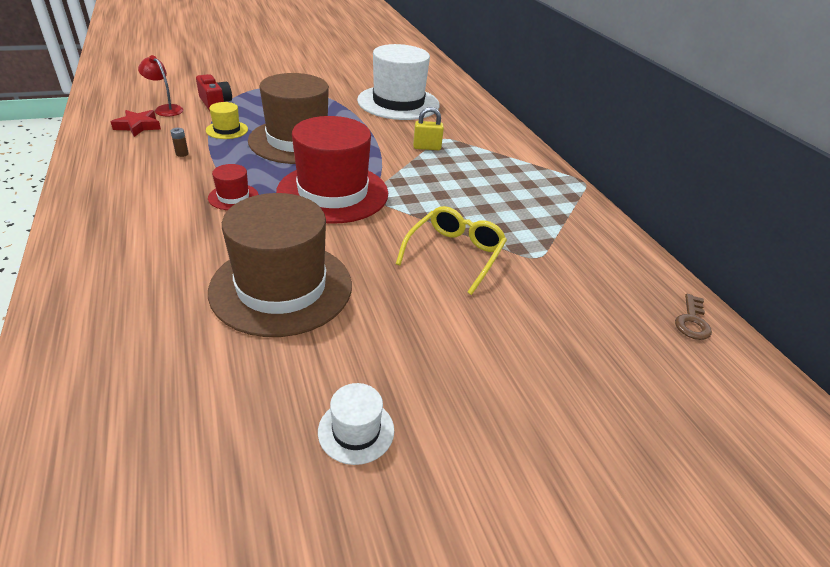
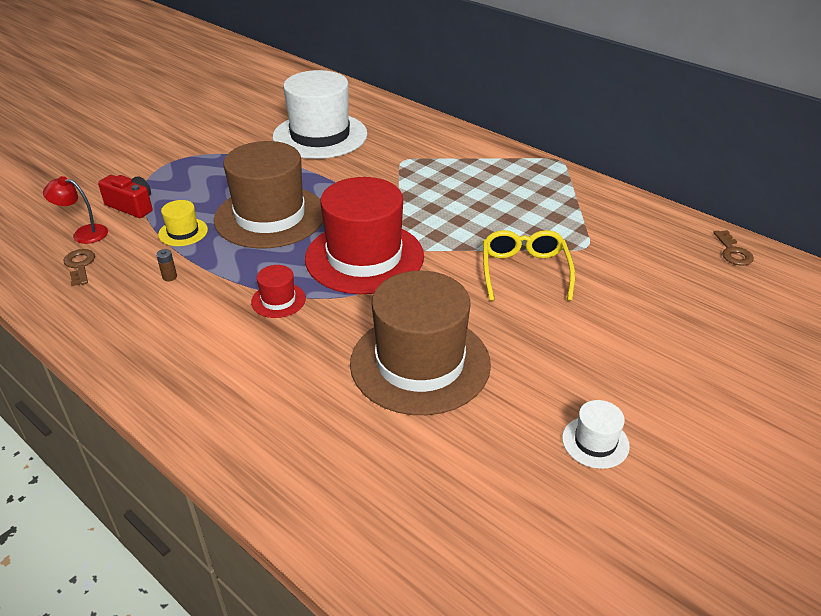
camera: 25 degrees left, 0 degrees up
red star [111,110,161,137] -> brown key [63,249,95,286]
yellow padlock [413,107,444,150] -> none

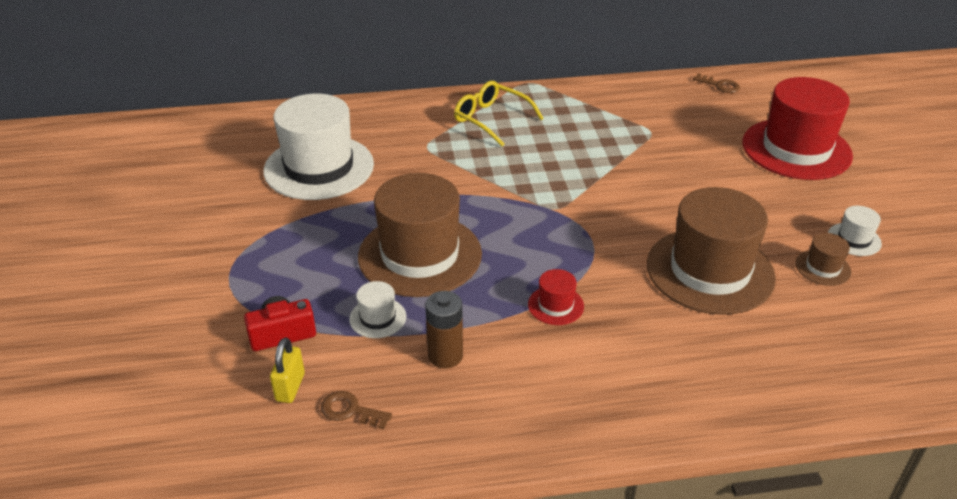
camera: 50 degrees left, 0 degrees up
red lamp [43,176,108,244] -> yellow padlock [270,337,305,403]
brown battery [156,249,177,282] -> brown battery [425,291,463,368], size x2.14
yellow hat [158,200,208,246] -> white hat [349,281,406,338]
red hat [305,177,424,294] -> red hat moved to [742,77,853,180]
yellow glasses [483,230,575,301] -> yellow glasses moved to [454,81,544,147]
none -> brown hat [796,233,851,286]

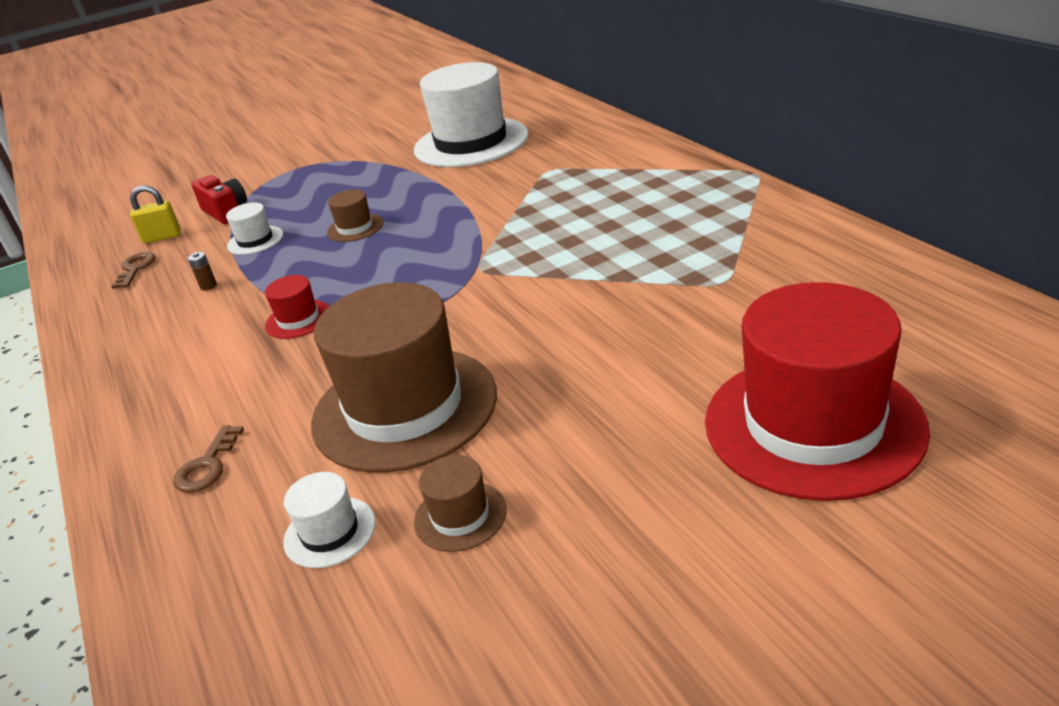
camera: 75 degrees right, 5 degrees down
brown hat [358,173,482,297] -> brown hat [327,189,383,242], size x0.42
brown battery [425,291,463,368] -> brown battery [188,252,217,291], size x0.47
yellow glasses [454,81,544,147] -> none
brown key [693,73,740,93] -> brown key moved to [173,425,244,493]
white hat [828,206,882,256] -> white hat moved to [283,472,376,568]

